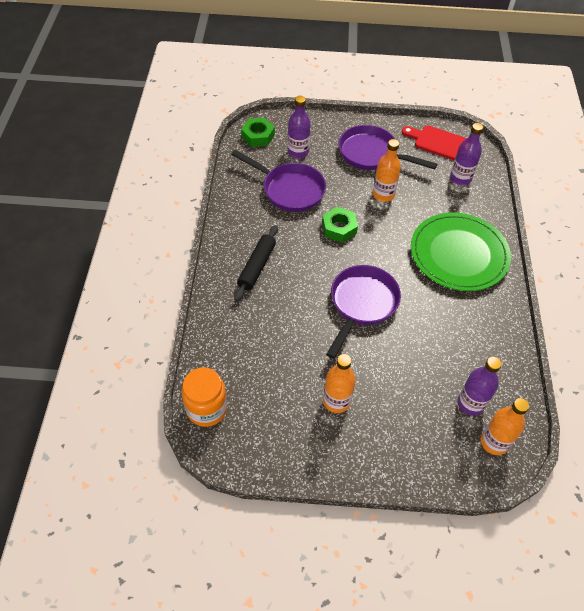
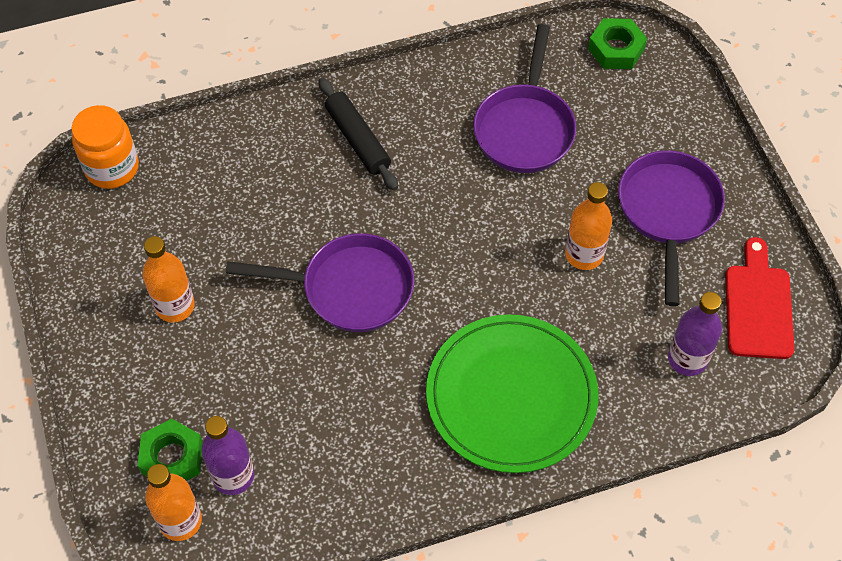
camera: 70 degrees right, 5 degrees up
black rolling pin [234,225,278,302] -> black rolling pin turned 60 degrees clockwise [318,78,398,191]
purple bottle [288,96,311,159] -> none
green nut [322,207,358,243] -> green nut moved to [138,419,203,481]

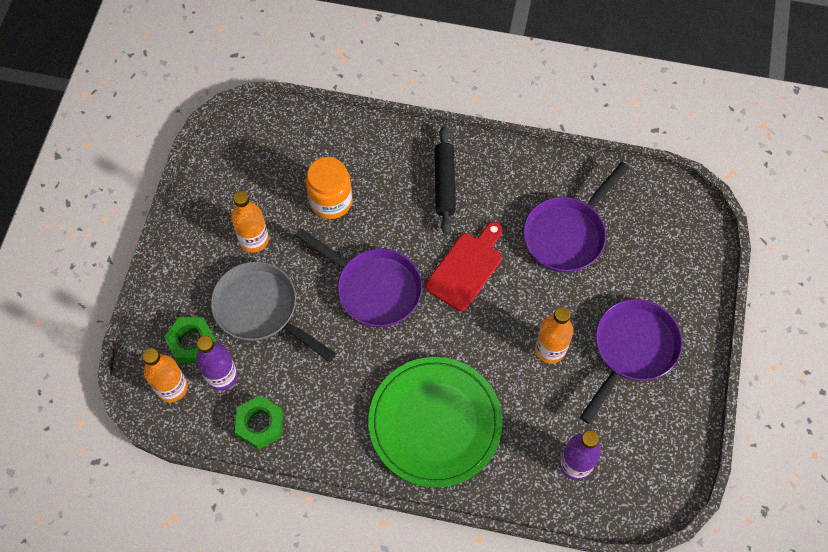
camera: 30 degrees right, 5 degrees up
orange jar [72,105,139,189] -> orange jar moved to [306,157,353,219]
green nut [588,18,647,69] -> green nut moved to [235,396,283,450]
red cutting board [725,237,794,359] -> red cutting board moved to [425,222,503,311]
none -> grey pan [211,261,336,362]

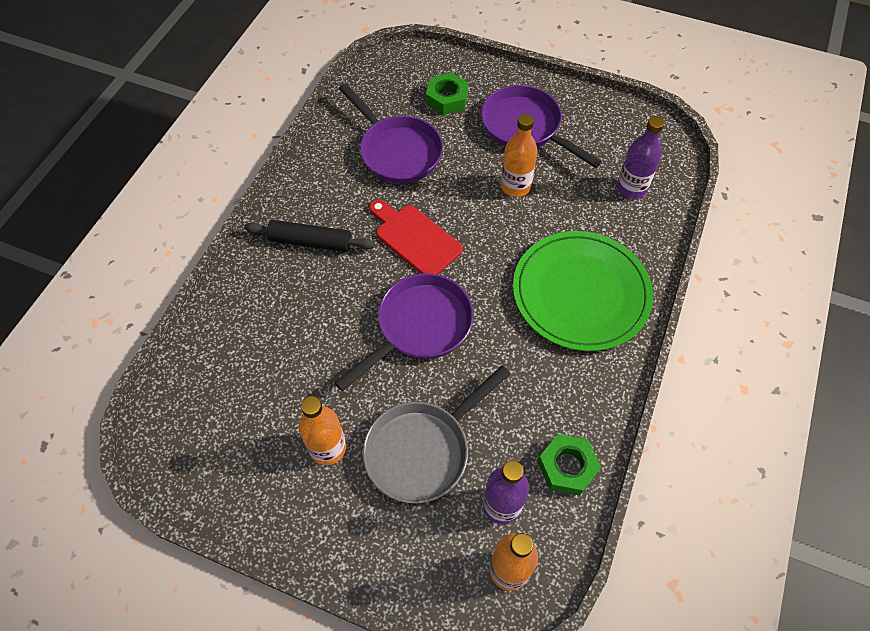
camera: 80 degrees left, 5 degrees down
green nut [164,317,217,363] -> green nut moved to [426,72,469,115]
orange jar [306,157,353,219] -> none

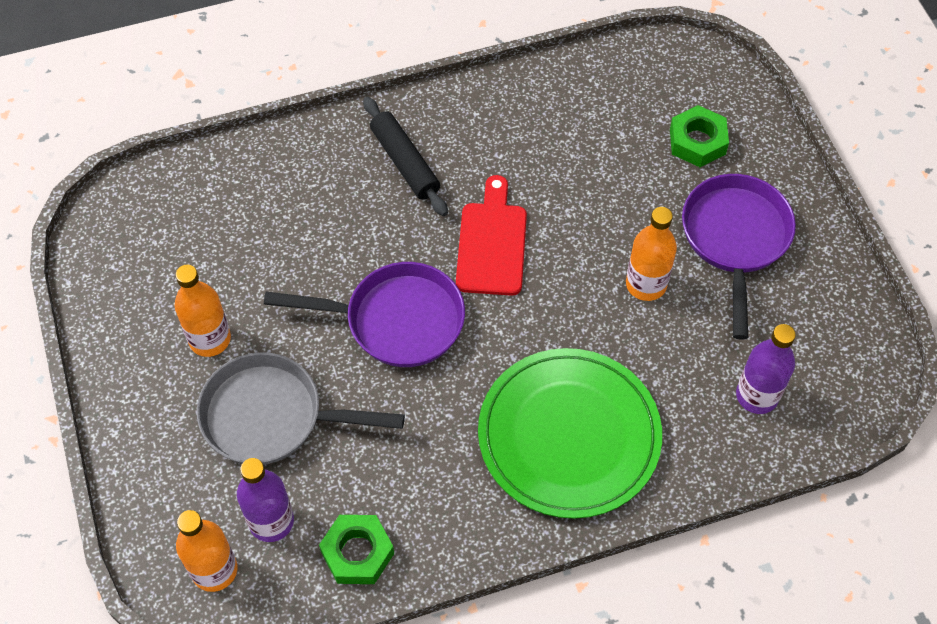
camera: 50 degrees right, 0 degrees up
purple pan [339,83,443,184] -> none

